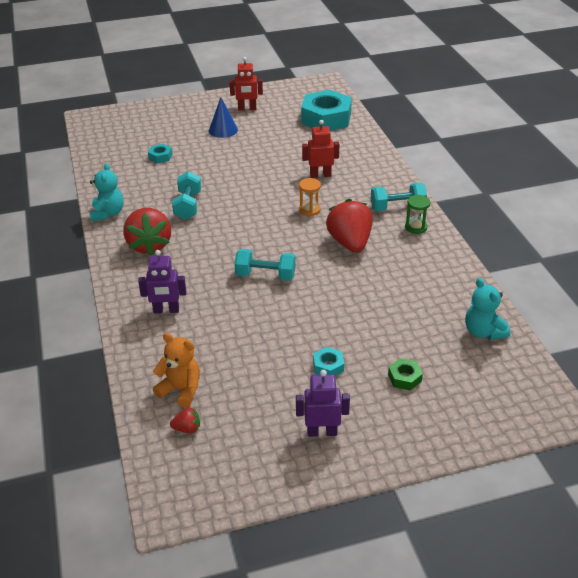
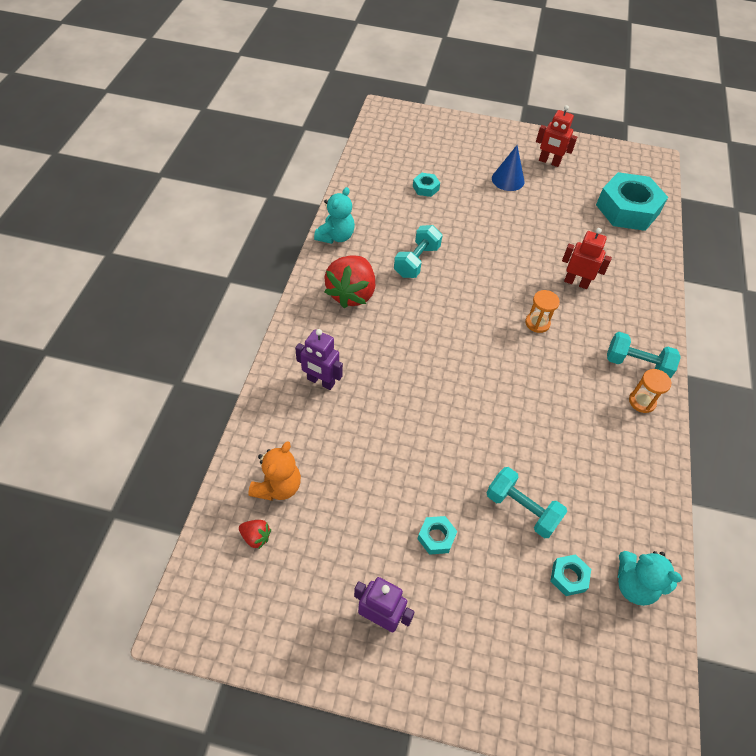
camera: 25 degrees right, 15 degrees up
orange teddy bear [153,333,200,408] -> orange teddy bear turned 60 degrees clockwise [248,441,301,501]
turquoise dumbbell [234,249,296,281] -> turquoise dumbbell moved to [487,467,567,538]
red strawberry [326,199,372,253] -> none
green nut [388,358,423,391] -> none
green hourglass [405,195,430,234] -> orange hourglass [629,369,671,413]
turquoise teddy bear [465,278,510,340] -> turquoise teddy bear turned 60 degrees counterclockwise [618,551,682,606]
none -> turquoise nut [550,554,591,596]

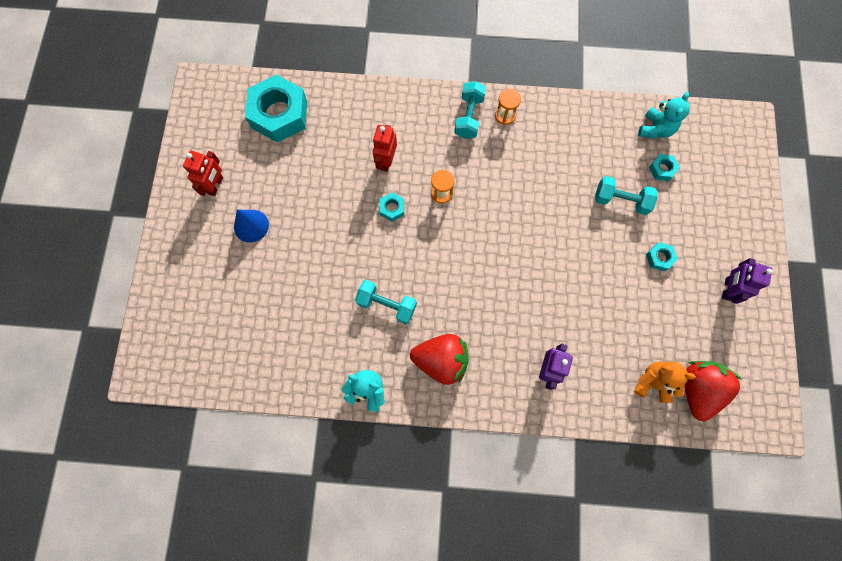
camera: 95 degrees left, 20 degrees up
red strawberry [239,520,271,549] -> red strawberry [685,361,742,421], size x2.31
turquoise nut [413,173,440,197] -> turquoise nut moved to [380,192,404,222]
turquoise dumbbell [487,467,567,538] -> turquoise dumbbell turned 75 degrees clockwise [595,176,658,215]

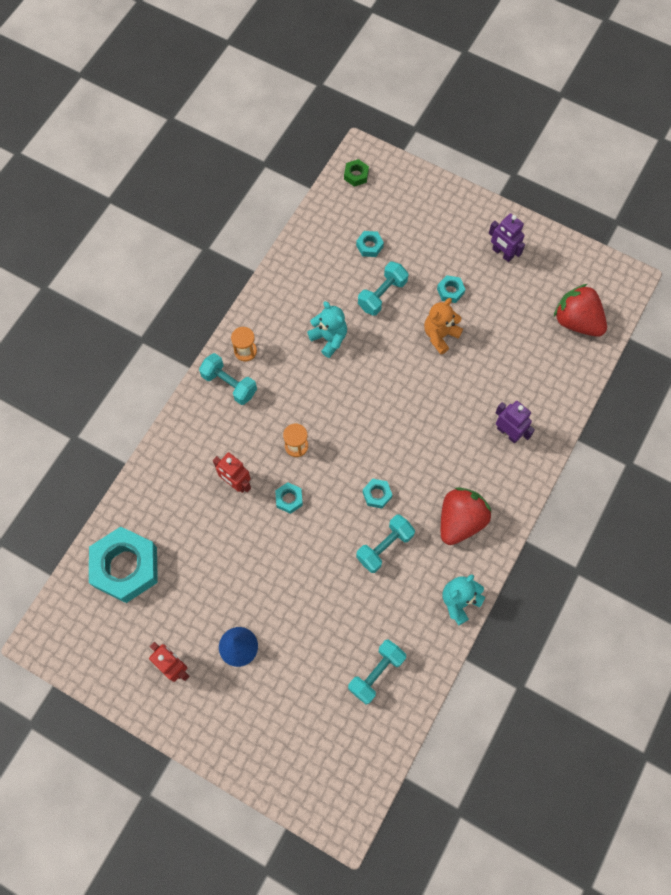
camera: 65 degrees left, 5 degrees down
orange teddy bear [634,361,696,403] -> orange teddy bear moved to [424,298,463,355]
turquoise teddy bear [638,92,690,139] -> turquoise teddy bear moved to [307,301,347,358]
none -> green nut [344,159,369,187]
none -> turquoise dumbbell [348,639,406,705]
none -> turquoise nut [363,479,392,509]

